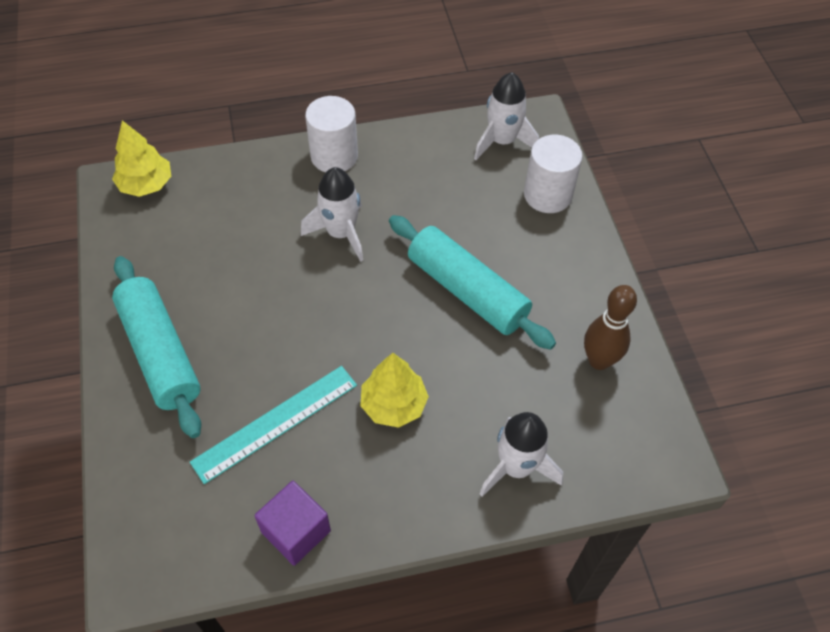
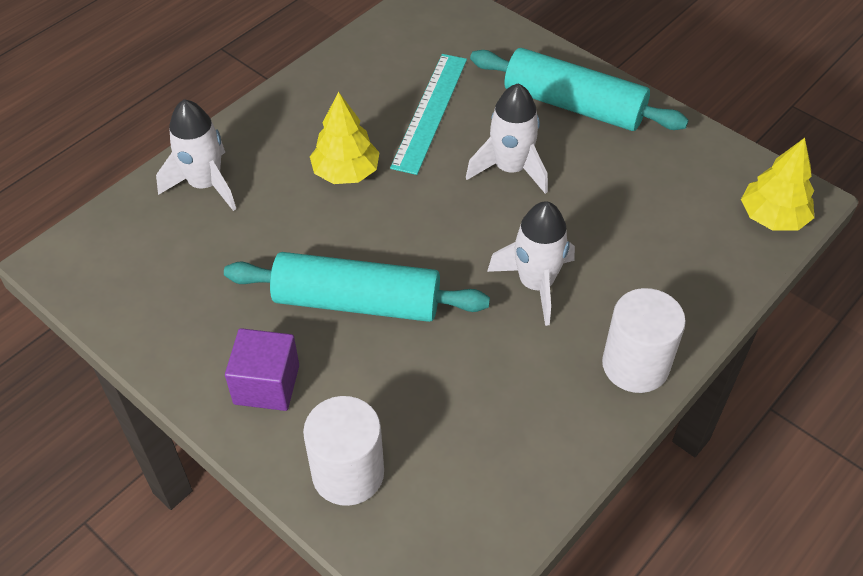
camera: 145 degrees right, 5 degrees down
purple cube [254,481,331,566] -> purple cube moved to [225,328,299,411]
white rocket [474,72,539,160] -> white rocket moved to [466,84,548,194]
brown bowling pin [584,285,637,370] -> none

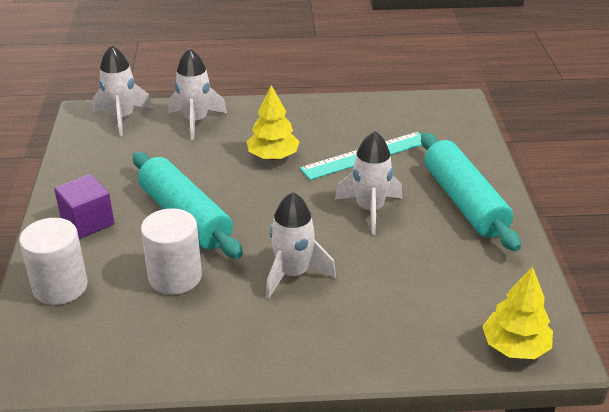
camera: 45 degrees right, 15 degrees down
white cylinder [602,288,686,393] -> white cylinder moved to [141,208,202,295]
none -> white rocket [93,45,153,136]

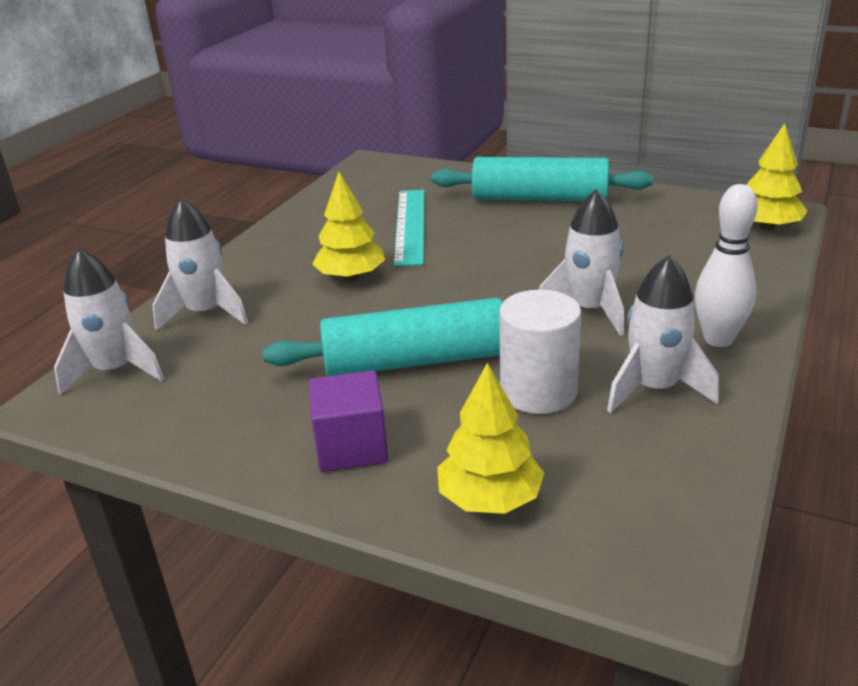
camera: 60 degrees left, 5 degrees down
white cylinder [19,218,88,305] -> yellow tree [437,363,544,514]
white rocket [335,131,402,235] -> white rocket moved to [607,256,719,413]
none -> white bowling pin [695,184,758,347]

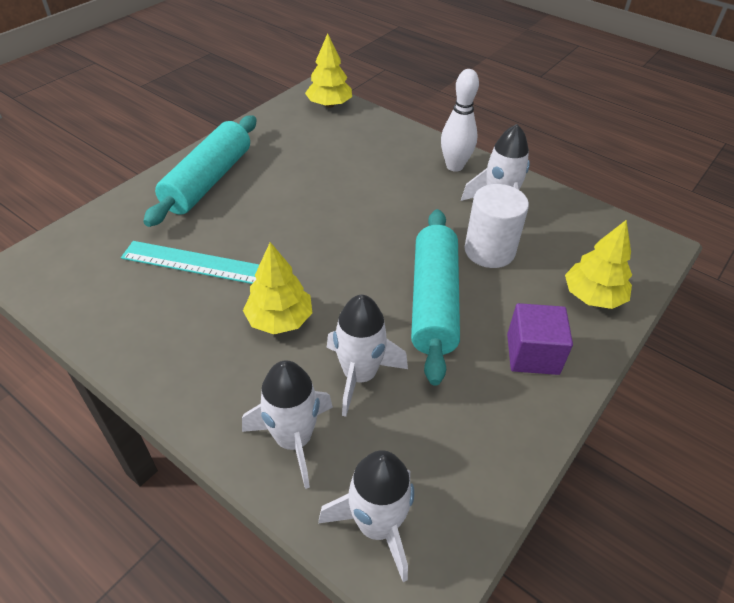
camera: 80 degrees left, 15 degrees up
white rocket [539,190,624,336] -> white rocket moved to [327,295,408,417]

